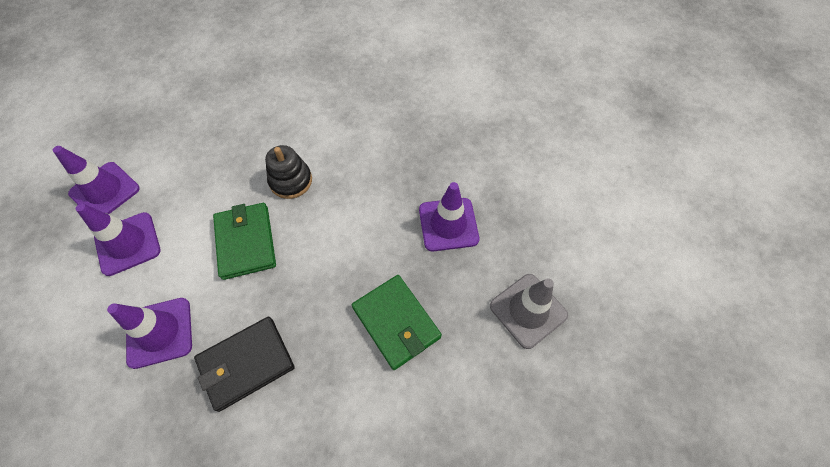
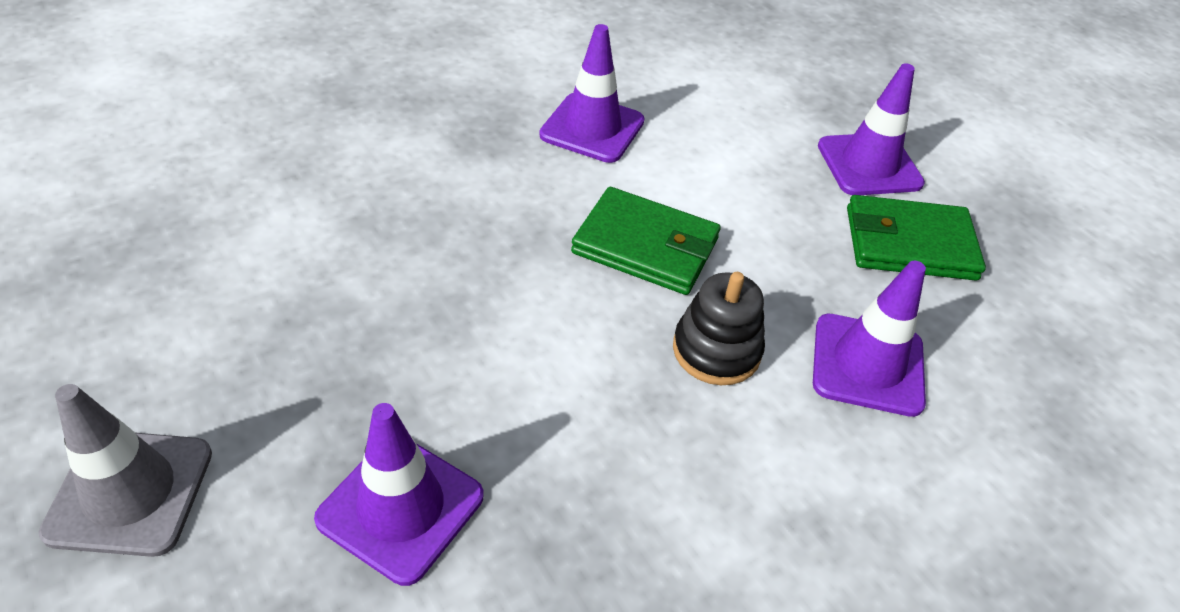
camera: 125 degrees right, 15 degrees down
purple traffic cone [76,204,161,276] -> purple traffic cone moved to [813,261,926,417]
black wallet [194,317,295,412] -> none
green wallet [352,275,442,370] -> green wallet moved to [847,195,986,281]

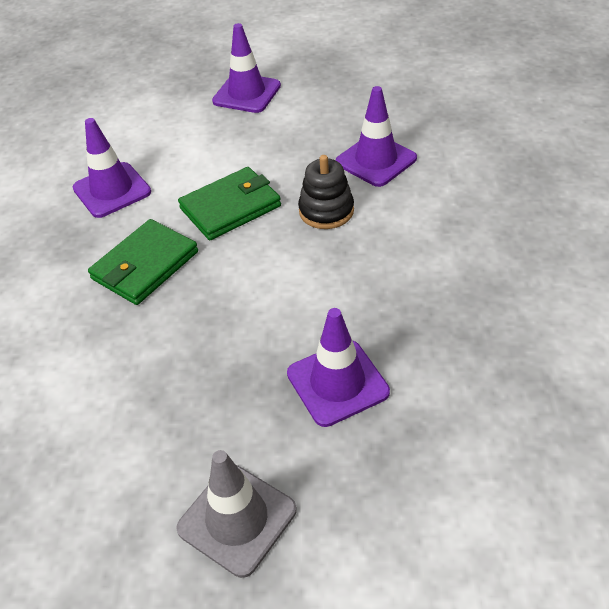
camera: 50 degrees left, 0 degrees up
green wallet [847,195,986,281] -> green wallet moved to [88,219,198,305]

